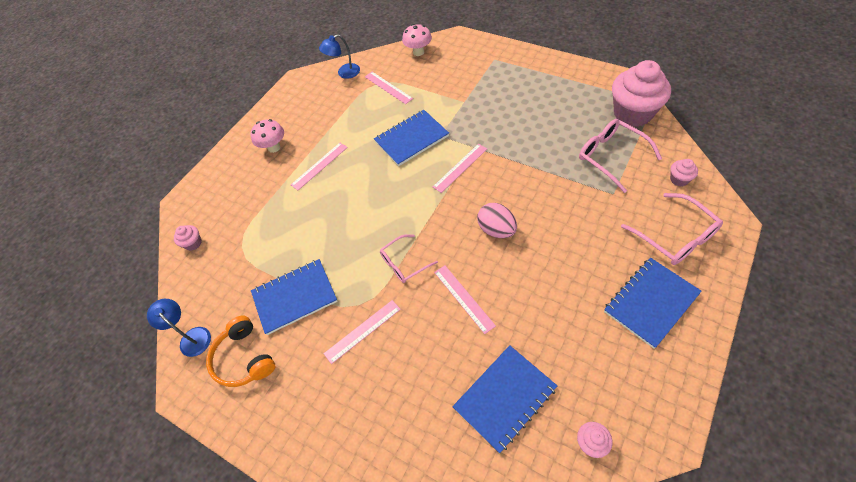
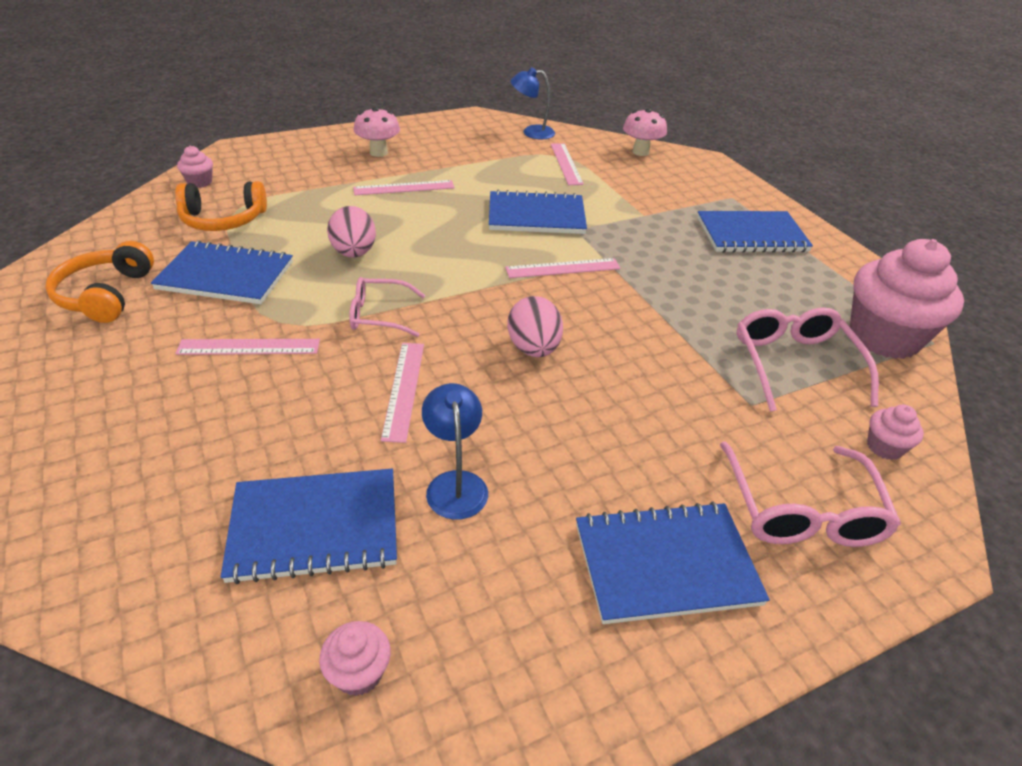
camera: 25 degrees right, 15 degrees down
blue lamp [147,299,211,357] -> blue lamp moved to [422,383,488,520]
none -> orange headphones [175,181,267,231]
none -> pink egg [327,206,376,258]
none -> blue notebook [697,211,813,253]

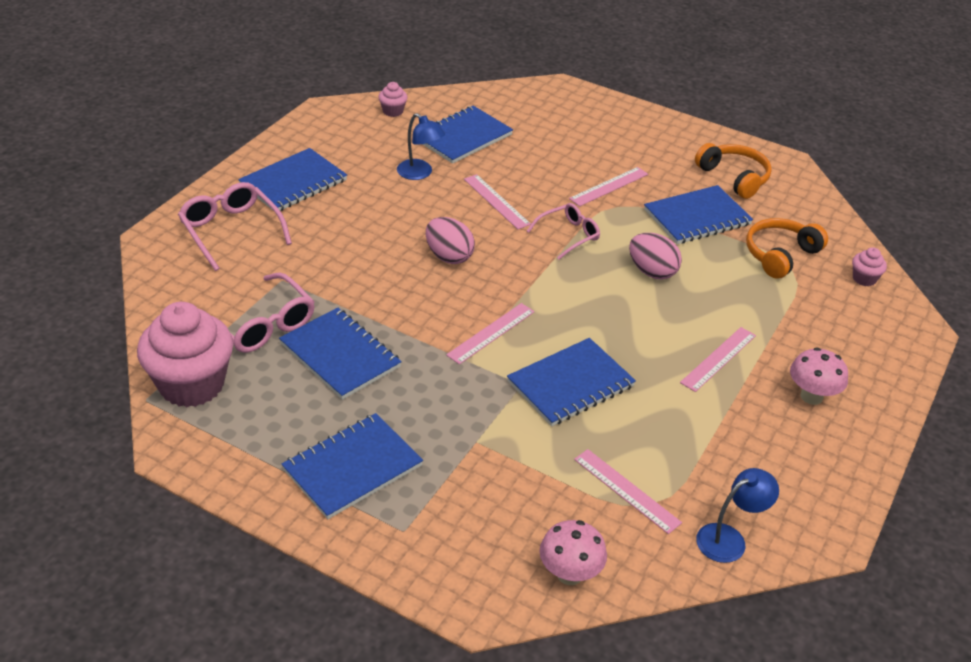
camera: 145 degrees right, 0 degrees up
pink cupcake [867,405,924,460] -> none
none -> blue notebook [279,308,402,400]

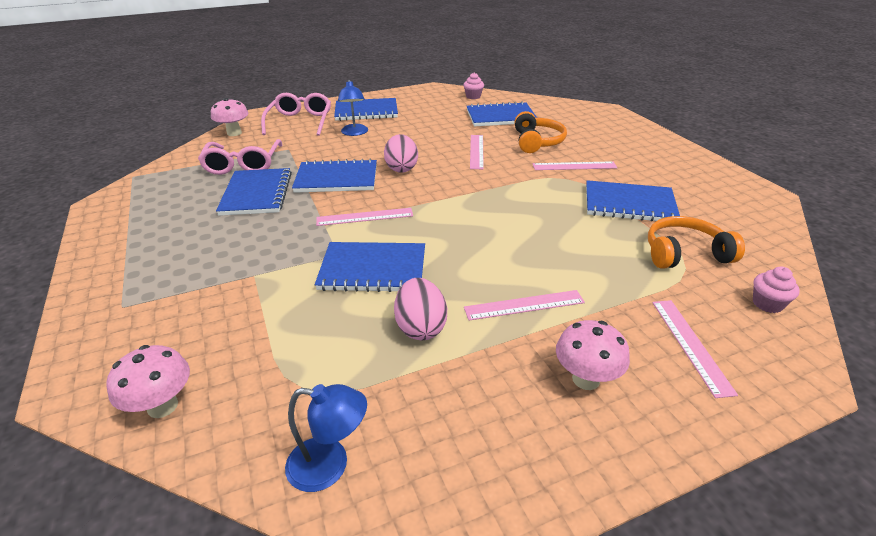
camera: 40 degrees right, 5 degrees down
pink cupcake [137,302,233,407] -> none
blue notebook [281,413,423,519] -> blue notebook moved to [292,159,377,193]
blue lamp [397,113,445,180] -> blue lamp moved to [338,80,368,136]
pink glasses [527,203,600,260] -> none
pink ruler [574,449,682,534] -> pink ruler moved to [652,300,738,398]
pink egg [629,233,682,280] -> pink egg moved to [394,278,447,340]
orange headphones [695,143,772,199] -> orange headphones moved to [514,111,567,153]
none -> pink mushroom [211,98,248,136]

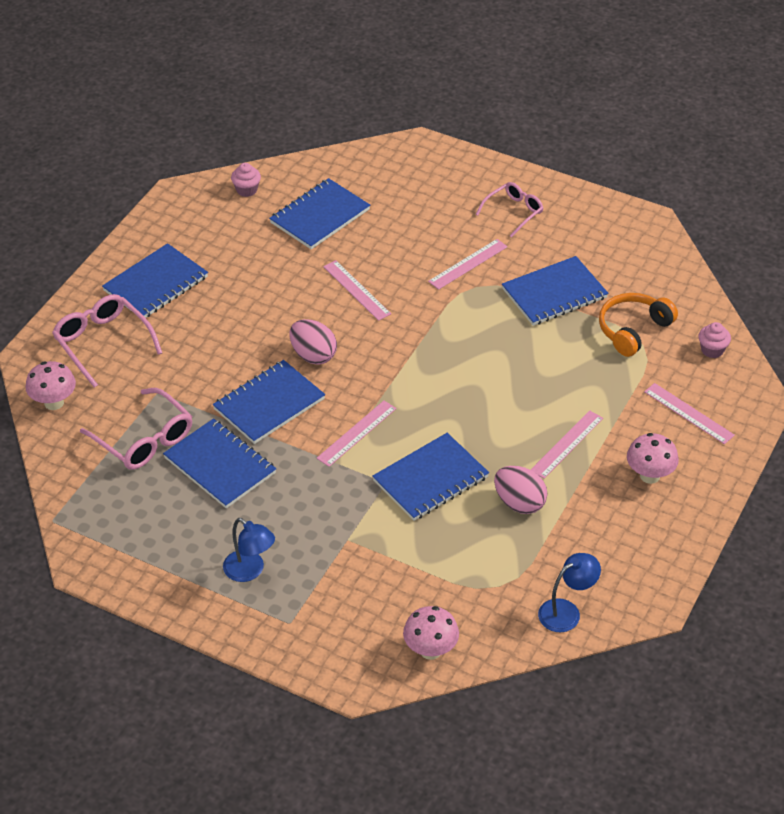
camera: 40 degrees left, 10 degrees up
blue lamp [338,80,368,136] -> blue lamp moved to [223,518,275,582]
orange headphones [514,111,567,153] -> none
none -> pink glasses [476,182,543,238]

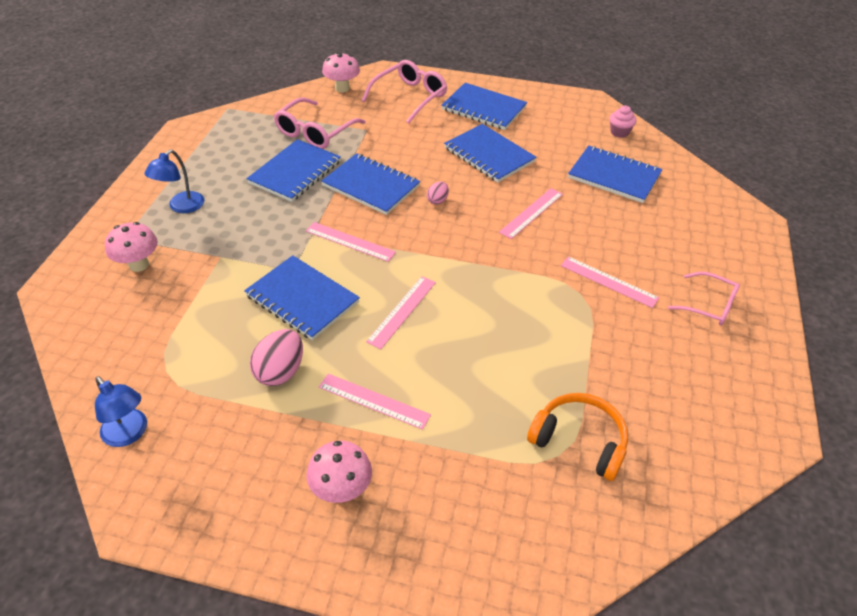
camera: 75 degrees right, 0 degrees up
pink egg [290,319,337,365] -> pink egg [427,182,449,205], size x0.55
pink mushroom [403,606,459,660] -> pink mushroom moved to [105,222,158,272]
blue notebook [502,256,608,326] -> blue notebook moved to [444,124,537,183]
pink ruler [644,383,735,444] -> pink ruler moved to [366,276,436,349]
pink cupcake [698,322,731,358] -> none

